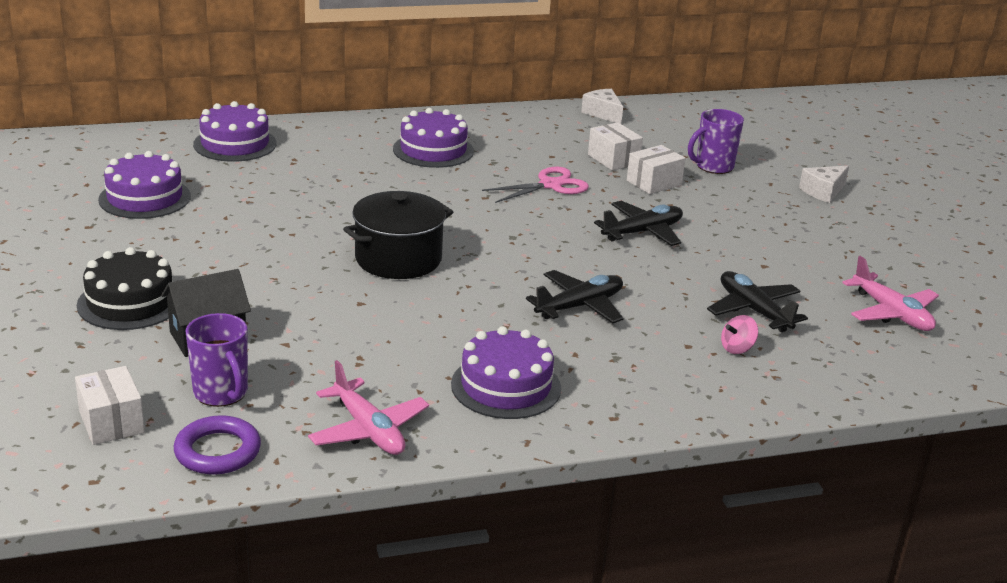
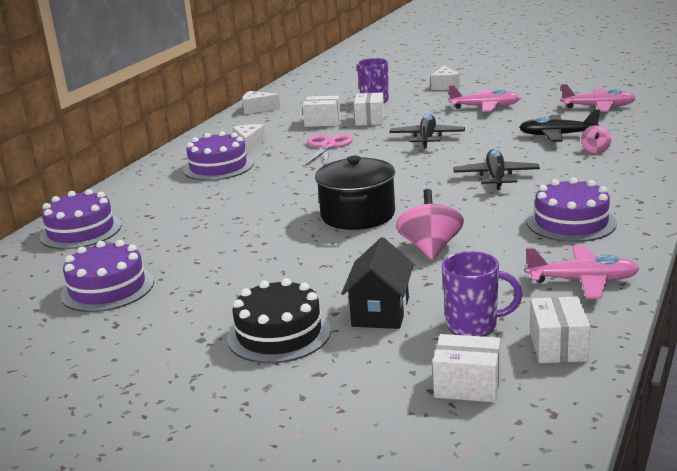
camera: 45 degrees left, 5 degrees down
purple ring [174,415,261,475] -> white box [530,296,590,363]
none -> white cheese [232,124,266,154]
none -> pink spinning top [396,189,464,260]
none -> pink plane [448,85,520,112]

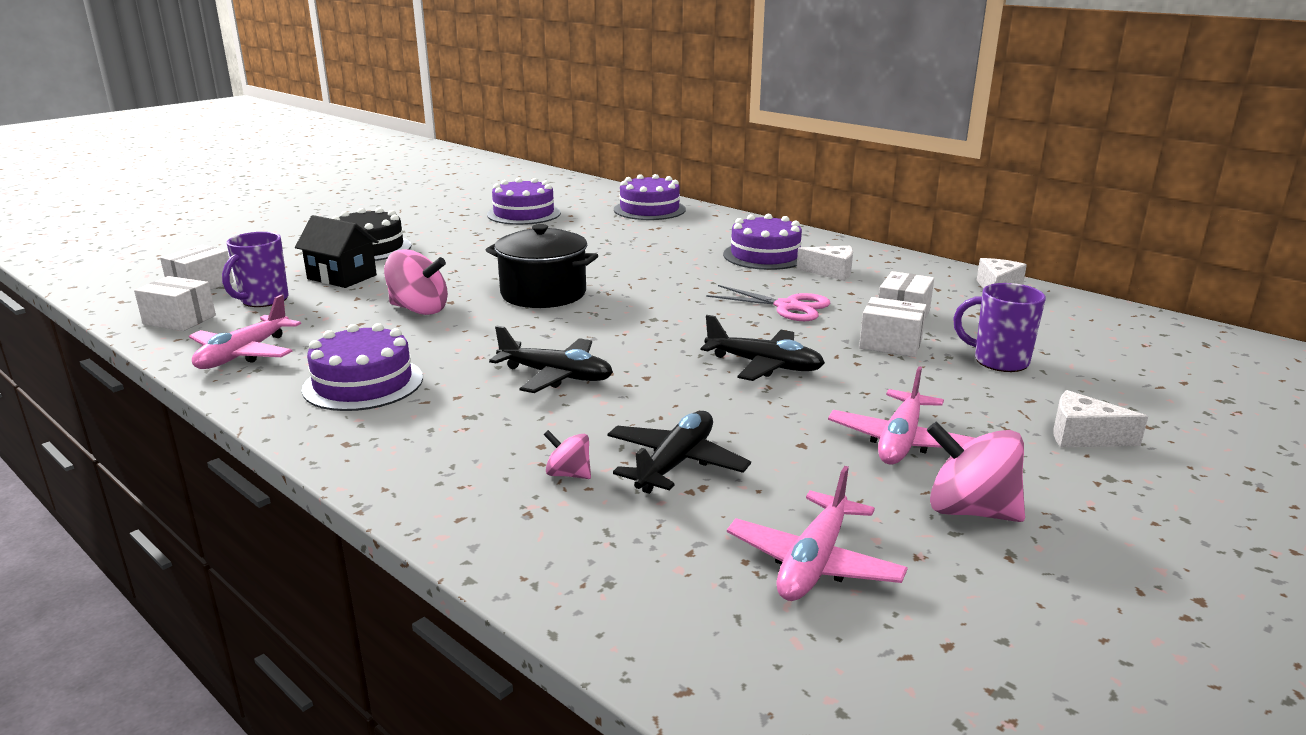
camera: 105 degrees right, 0 degrees up
none -> pink spinning top [926,422,1025,522]

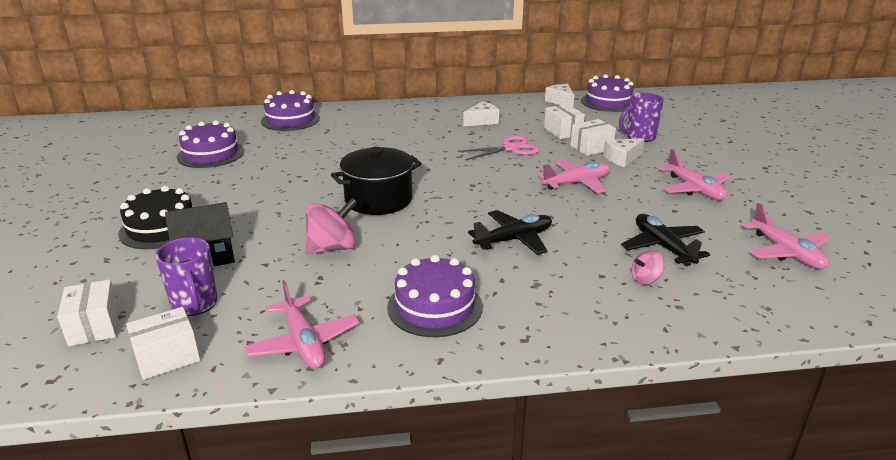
camera: 50 degrees left, 5 degrees up
black plane [701,315,825,381] -> pink plane [537,159,610,193]
purple cake [723,214,802,270] -> purple cake moved to [581,74,634,112]
pink spinning top [926,422,1025,522] -> none
white cheese [1054,390,1148,447] -> white cheese moved to [603,138,644,167]

